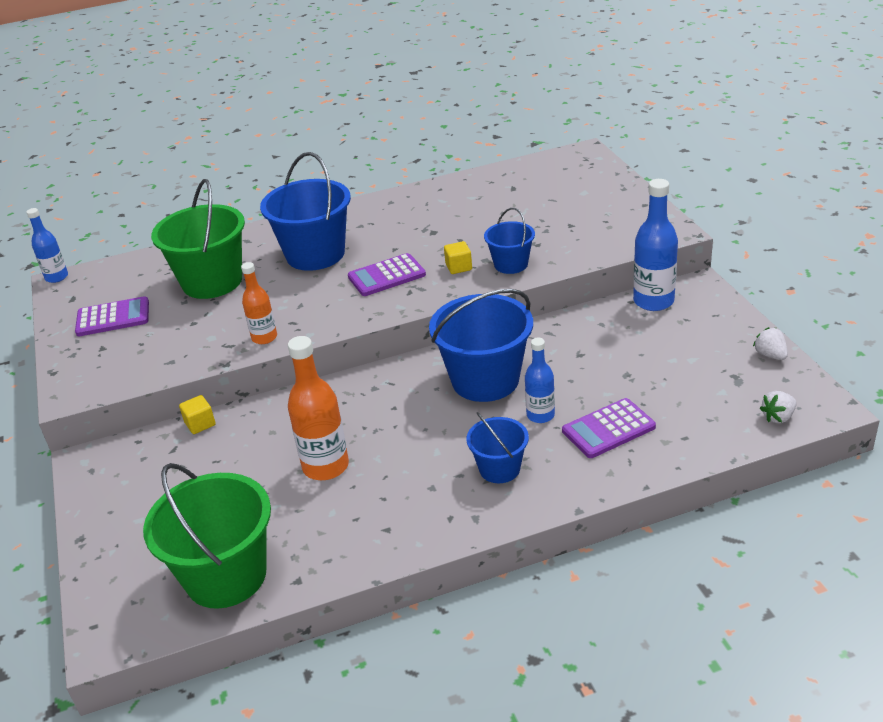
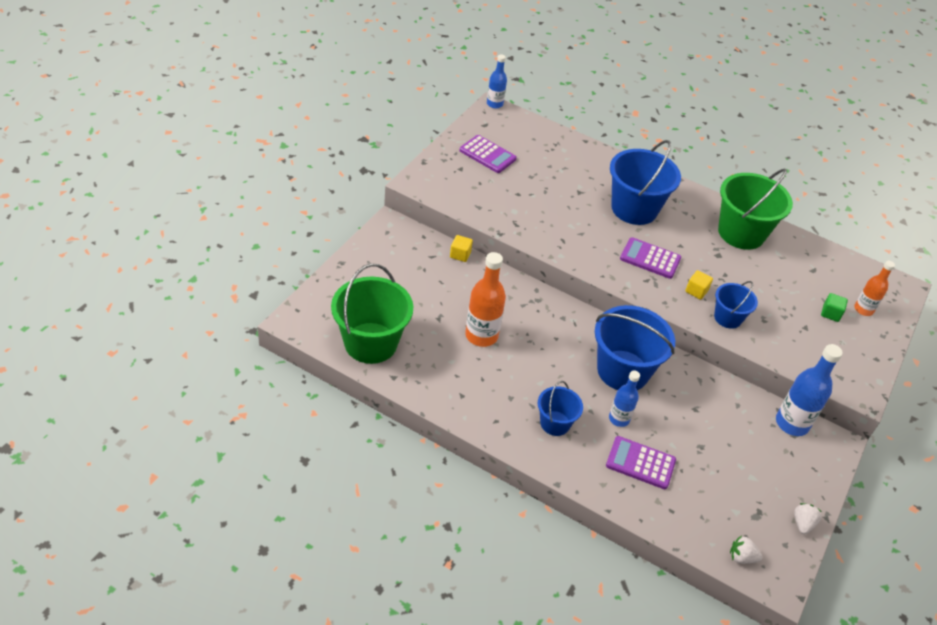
camera: 40 degrees right, 10 degrees up
green bucket [151,179,245,299] -> green bucket moved to [718,169,793,250]
orange bottle [241,262,277,344] -> orange bottle moved to [854,261,895,316]
none -> green cube [821,293,848,322]

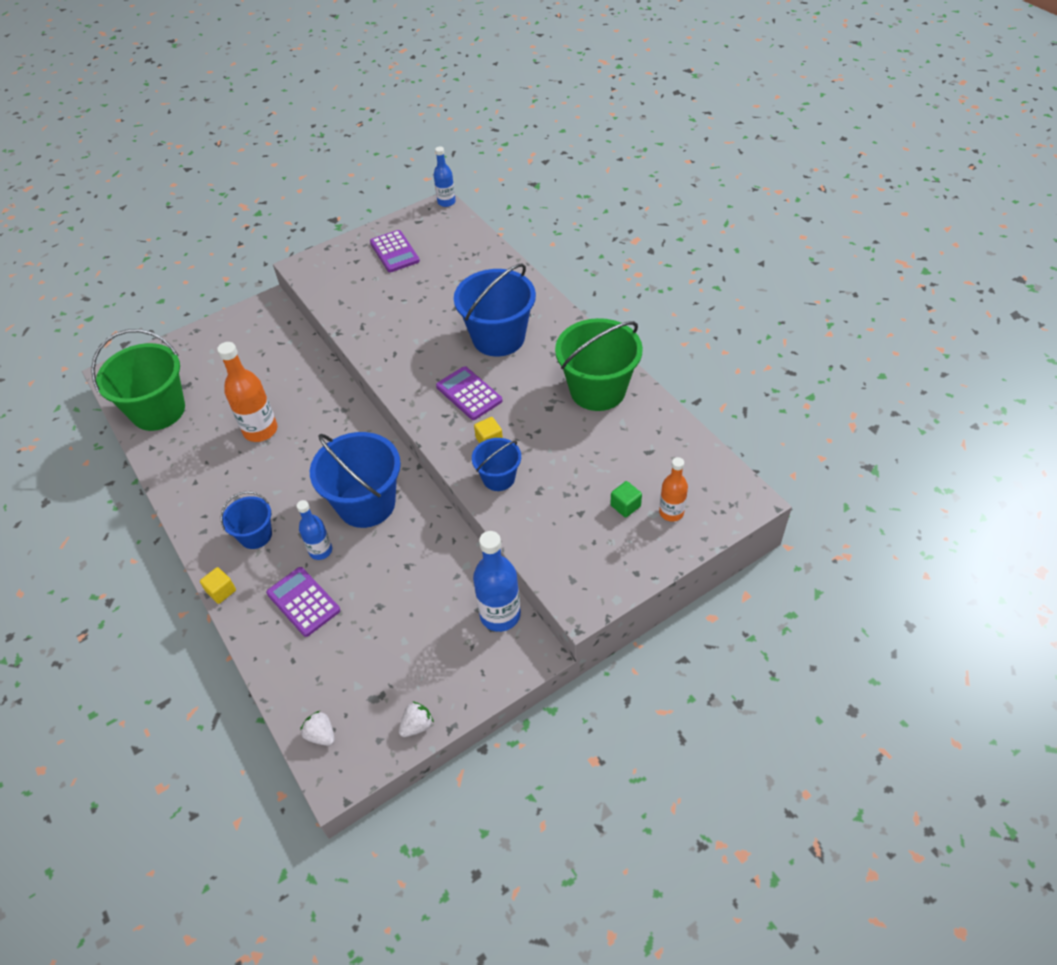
camera: 35 degrees right, 5 degrees up
yellow cube [450,235,473,262] -> yellow cube moved to [200,567,236,604]

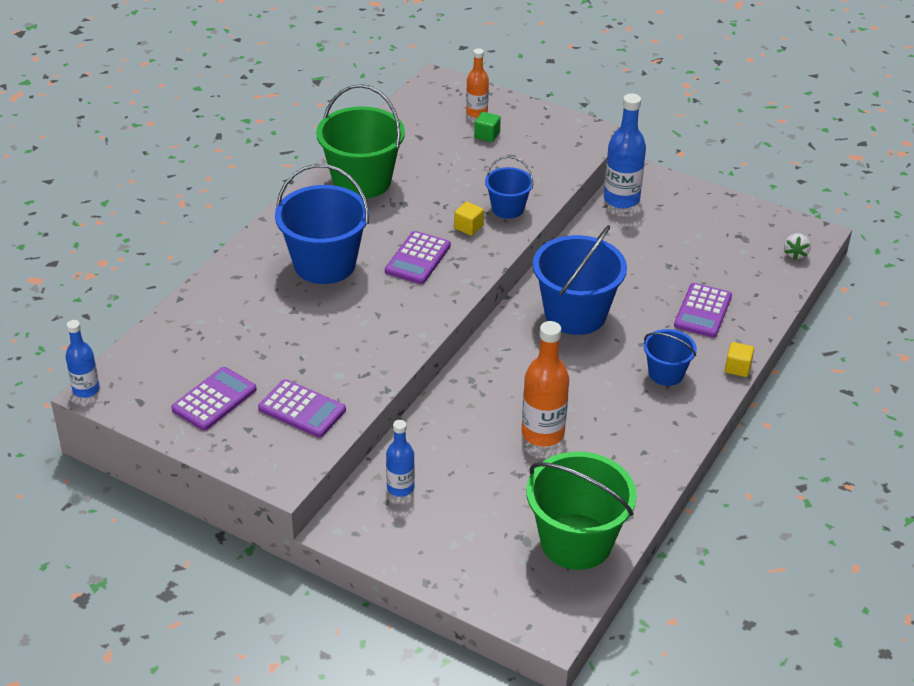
camera: 120 degrees left, 10 degrees down
blue bottle [297,500,332,560] -> blue bottle moved to [386,420,415,497]
white strawberry [399,701,434,737] -> none
none -> purple calculator [258,379,346,438]

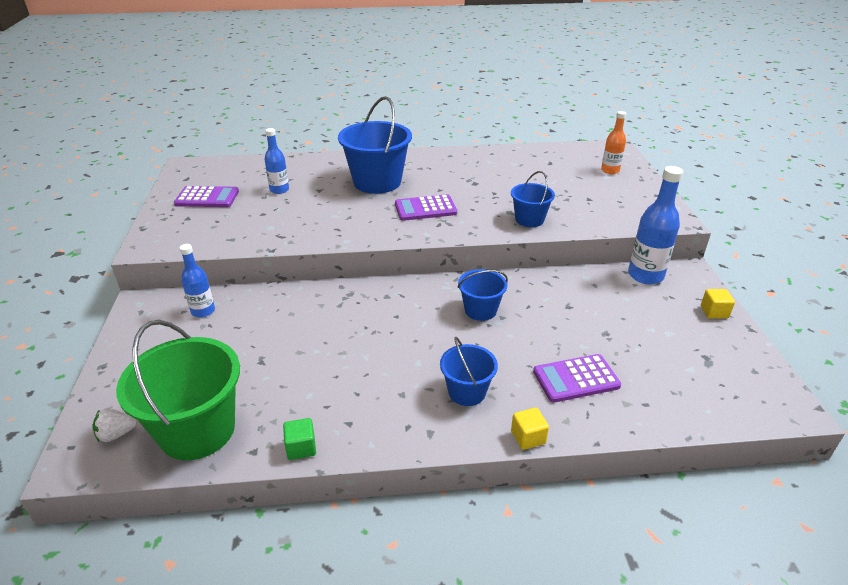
camera: 55 degrees right, 5 degrees down
blue bottle [65,320,100,398] -> blue bottle moved to [265,128,289,194]
purple calculator [258,379,346,438] -> none
green bucket [316,84,405,199] -> none
yellow cube [454,202,484,236] -> yellow cube moved to [701,289,735,318]
green cube [474,112,501,142] -> green cube moved to [283,418,316,460]
orange bottle [522,321,569,447] -> none
blue bucket [533,225,627,335] -> blue bucket [458,269,508,321], size x0.55
white strawberry [784,233,811,260] -> white strawberry moved to [93,408,137,442]

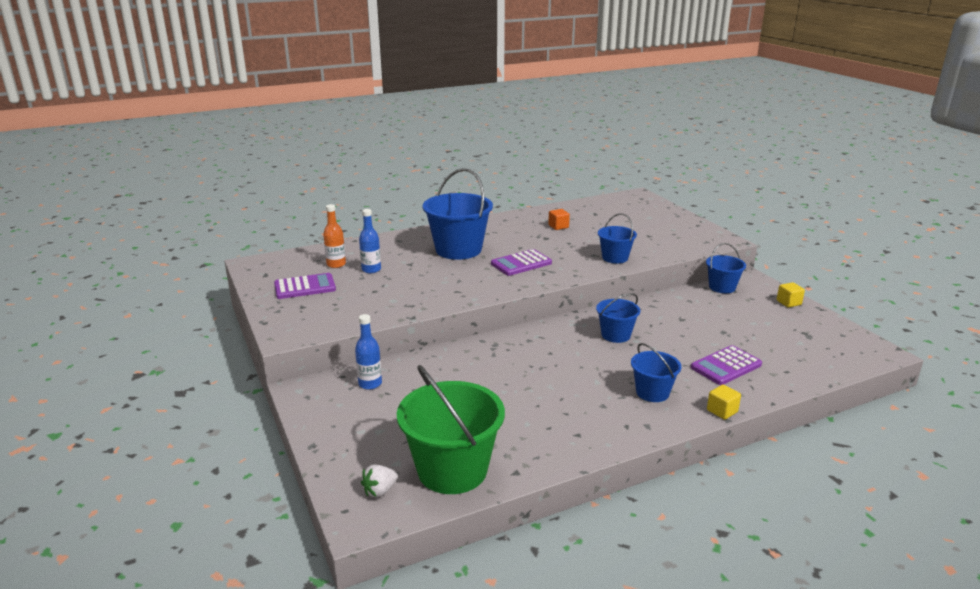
camera: 20 degrees left, 10 degrees down
green cube [283,418,316,460] -> none
orange bottle [601,111,626,174] -> orange bottle moved to [323,204,346,268]
blue bottle [628,166,683,284] -> blue bucket [706,243,746,293]
none -> orange cube [548,209,570,230]

